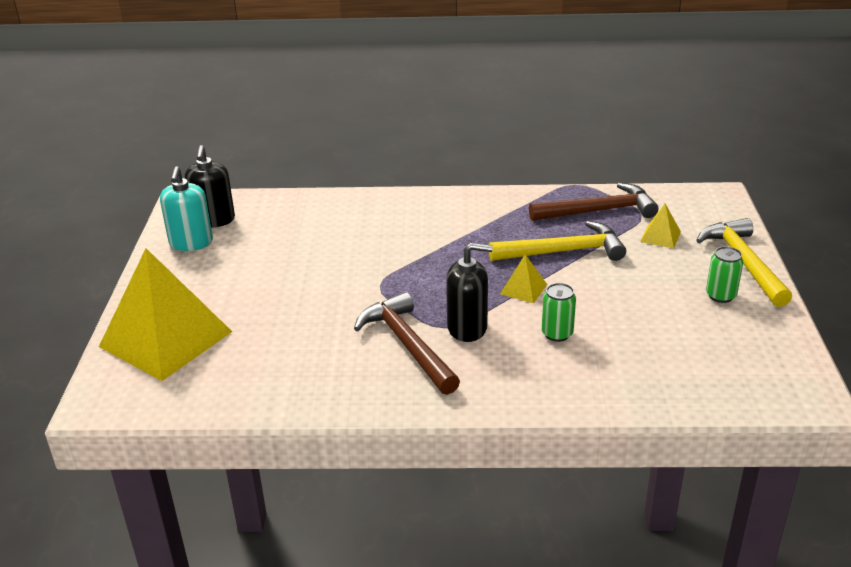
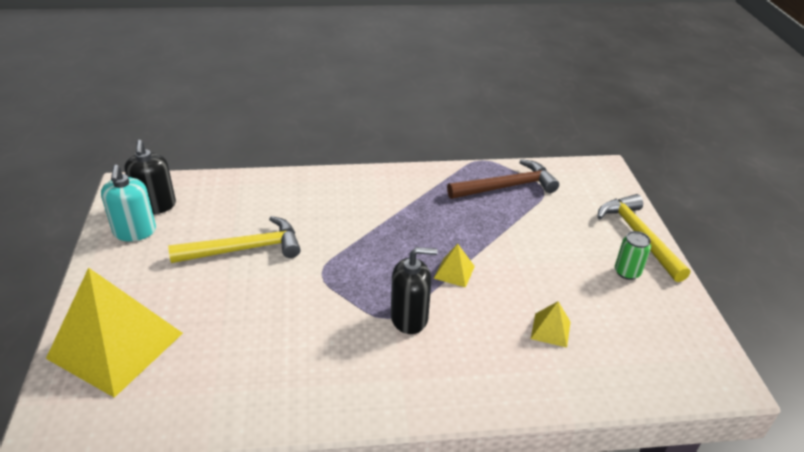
camera: 10 degrees left, 5 degrees up
brown hammer [354,292,460,395] -> none
yellow hammer [489,221,626,261] -> yellow hammer moved to [168,216,301,263]
green can [542,283,576,342] -> none
yellow pyramid [640,204,681,249] -> yellow pyramid moved to [531,301,571,348]

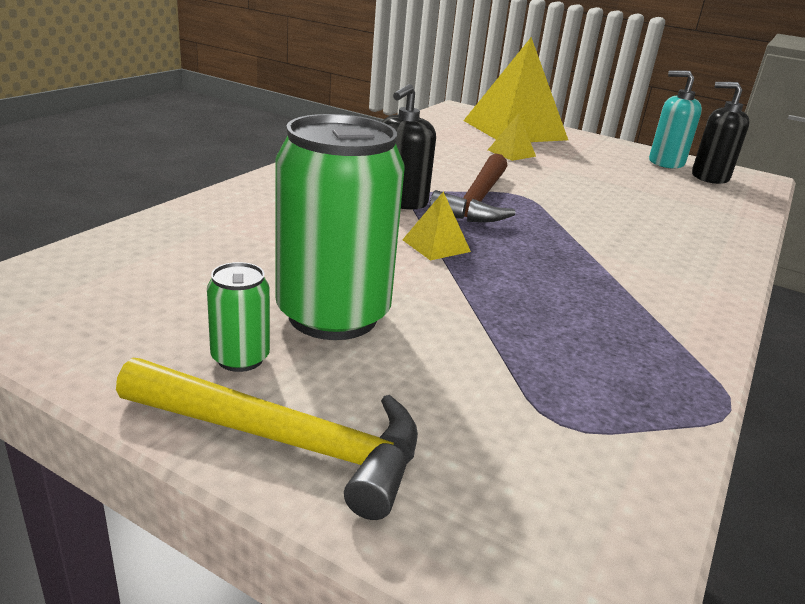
camera: 125 degrees right, 10 degrees down
yellow hammer [168,216,301,263] -> none
brown hammer [447,159,559,199] -> brown hammer moved to [429,153,516,222]
yellow pyramid [531,301,571,348] -> yellow pyramid moved to [488,113,536,161]
none -> green can [275,114,404,340]

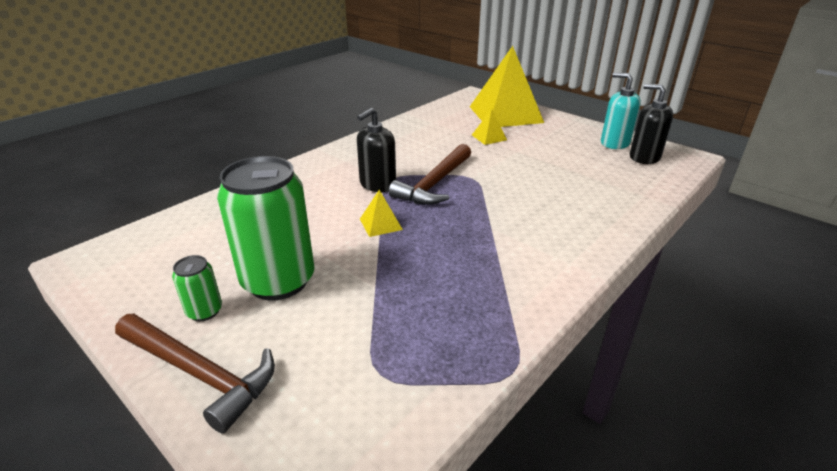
camera: 15 degrees right, 5 degrees up
yellow hammer [116,357,418,520] -> brown hammer [115,314,275,433]

